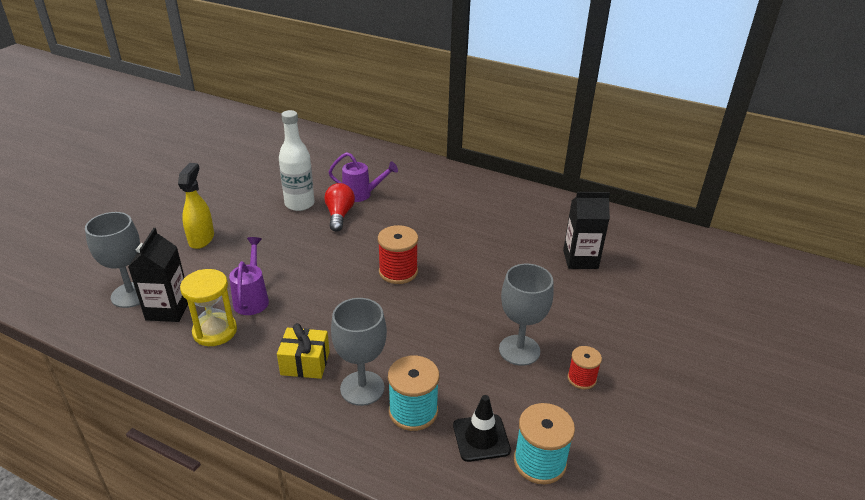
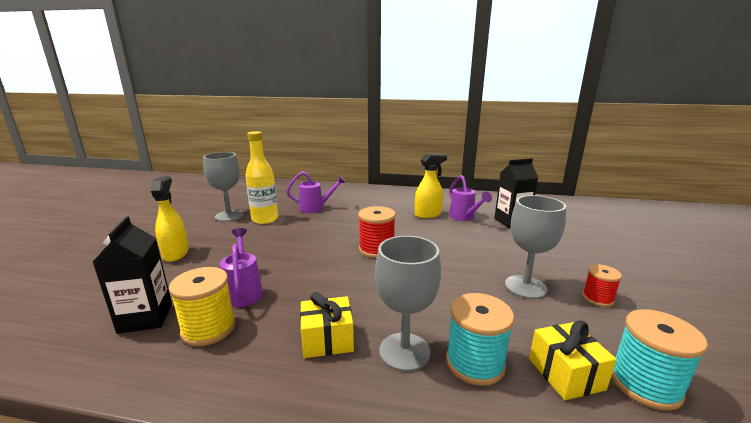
camera: 15 degrees left, 15 degrees down
grey goblet [85,212,140,308] -> grey goblet moved to [203,152,244,222]
yellow hourglass [180,269,237,346] -> yellow spool [169,267,236,346]
white bottle [279,110,315,211] -> yellow bottle [245,131,278,224]
red light bulb [324,183,355,232] -> none
black traffic cone [453,395,511,462] -> yellow gift [529,321,617,400]
none -> yellow spray bottle [415,153,447,218]
none -> purple watering can [449,175,492,221]

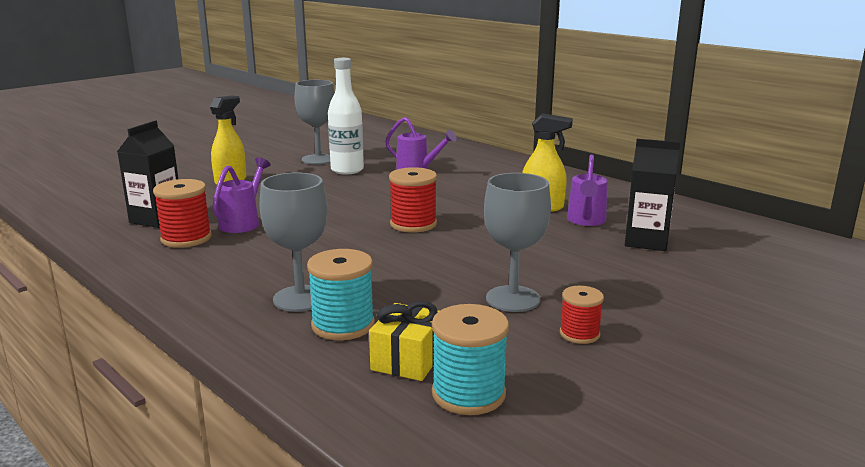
camera: 35 degrees right, 0 degrees up
yellow spool [169,267,236,346] -> red spool [153,179,212,248]
yellow bottle [245,131,278,224] -> white bottle [328,58,364,175]
yellow gift [300,292,354,358] -> none

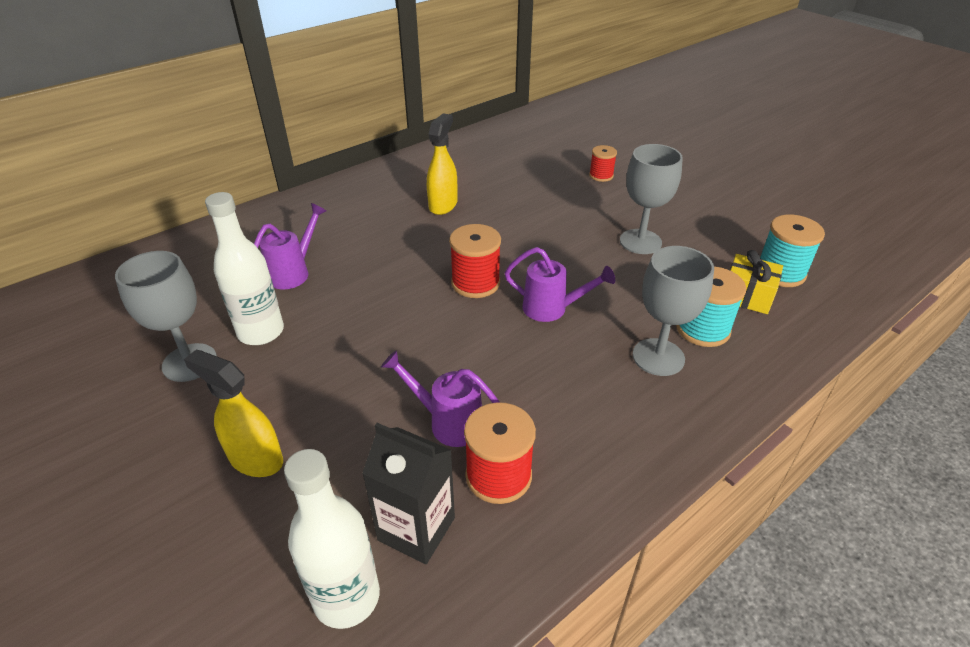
camera: 85 degrees left, 20 degrees up
red spool [560,286,604,344] -> red spool moved to [589,145,617,182]
purple watering can [567,154,608,226] -> purple watering can moved to [505,247,615,322]
black carton [625,139,680,251] -> none
none -> white bottle [284,449,380,629]

